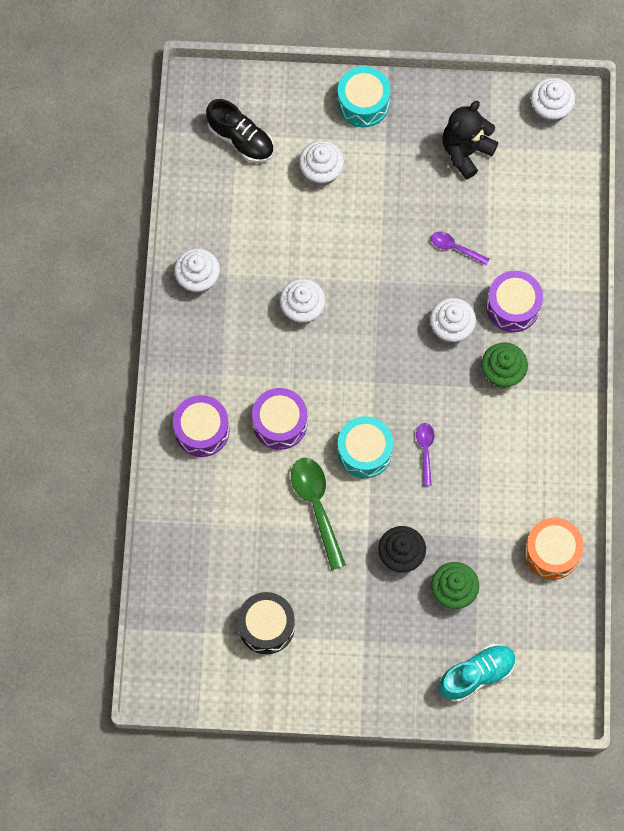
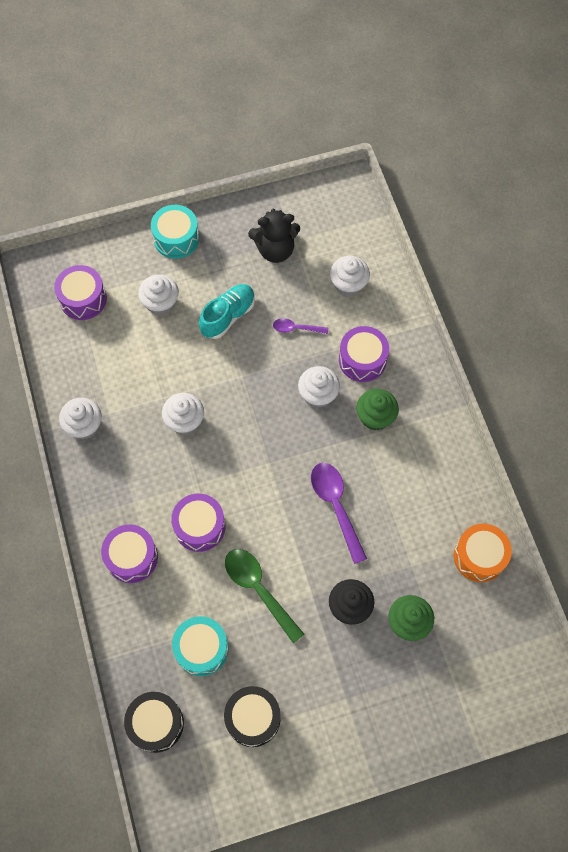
camera: 20 degrees left, 5 degrees down
black shoe [206,99,274,163] -> purple drum [54,265,107,320]
turquoise drum [337,416,393,478] -> turquoise drum moved to [172,616,229,676]
purple spoon [416,423,434,486] -> purple spoon [311,463,367,564], size x1.81
turquoise shoe [439,644,516,702] -> turquoise shoe moved to [199,284,255,339]
black teddy bear [442,101,498,179] -> black teddy bear turned 120 degrees counterclockwise [248,208,300,263]
white cupcake [531,78,576,123] -> white cupcake moved to [330,256,370,297]
none -> black drum [124,692,184,753]

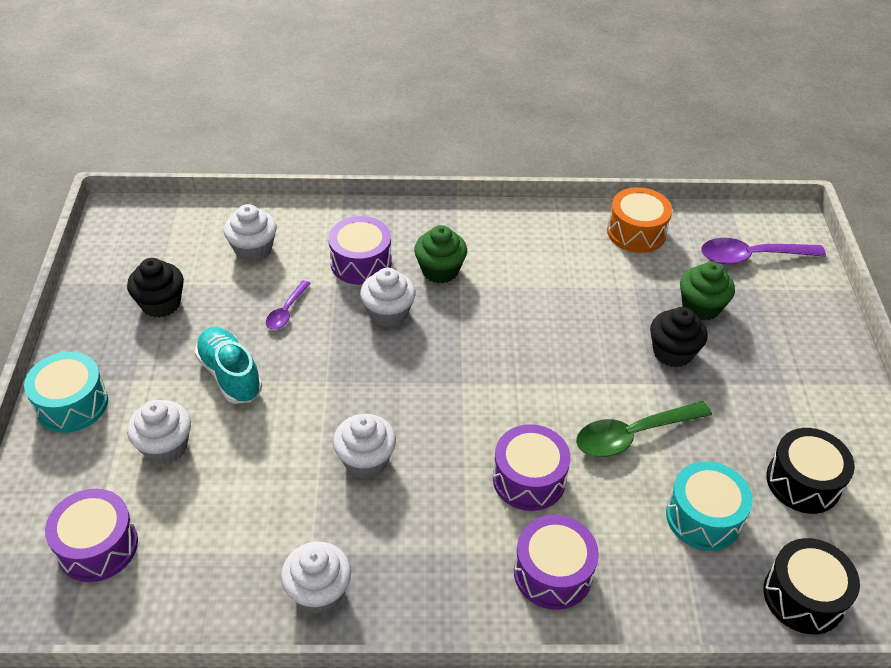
camera: 75 degrees left, 20 degrees down
black teddy bear [248,208,300,263] -> black cupcake [127,258,184,318]
purple spoon [311,463,367,564] -> purple spoon moved to [701,238,826,264]

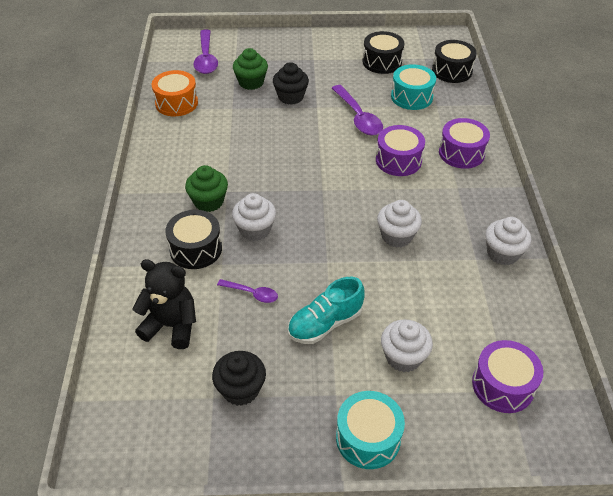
camera: 90 degrees left, 0 degrees up
white cupcake [224,204,277,262] -> black teddy bear [132,259,196,349]
purple drum [328,216,392,285] -> black drum [165,210,222,269]
green spoon [576,401,712,457] -> purple spoon [332,85,383,136]

